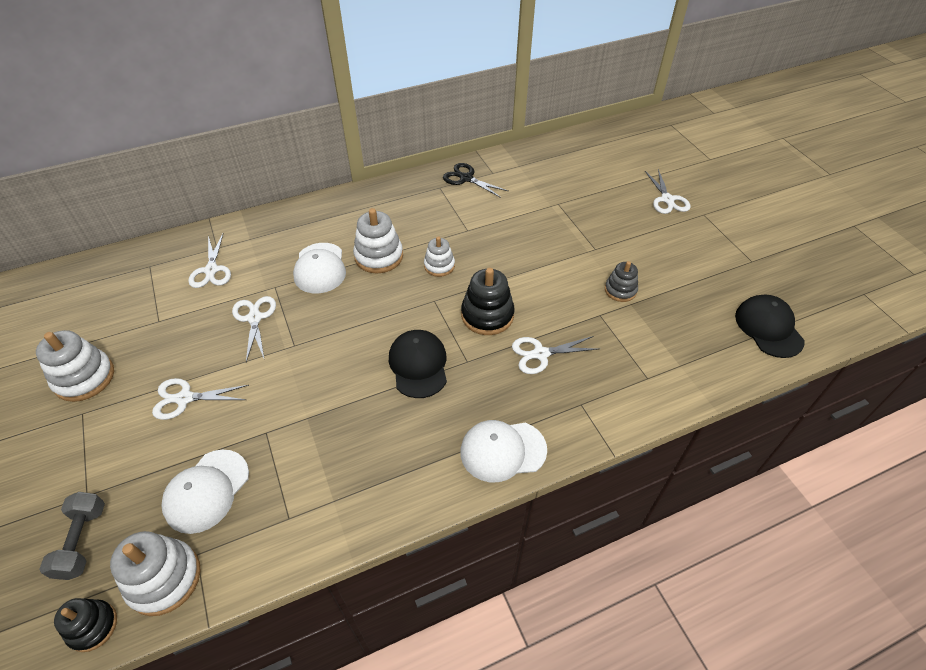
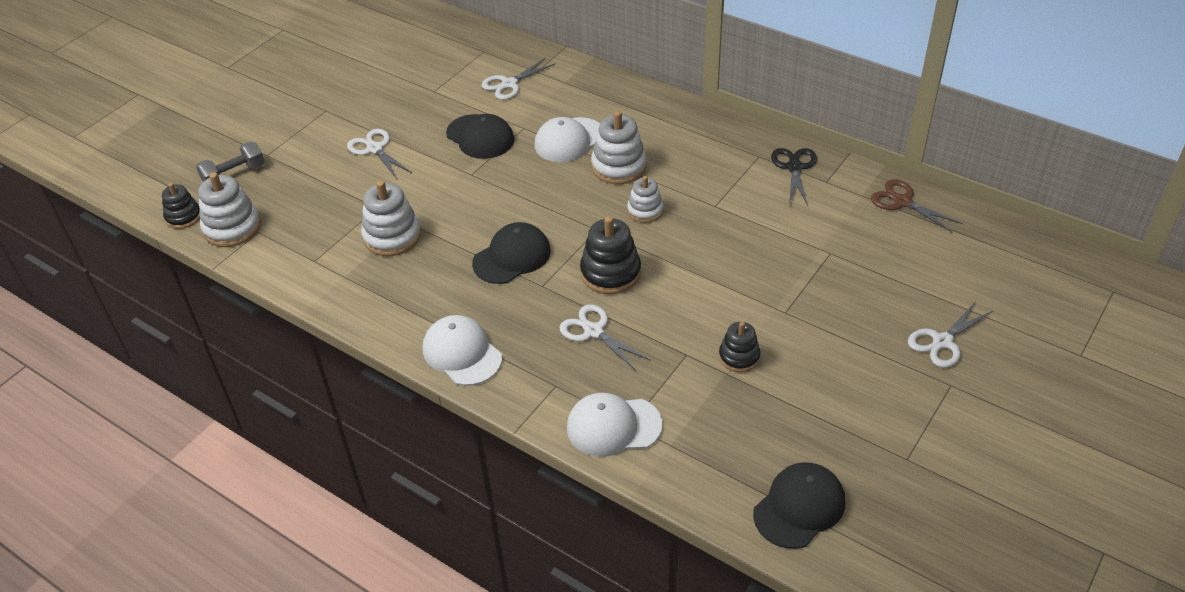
camera: 60 degrees right, 5 degrees down
white stacking toy [36,330,114,402] -> white stacking toy moved to [361,180,421,256]
white cap [161,450,249,534] -> white cap moved to [567,393,662,457]
white scissors [232,296,276,362] -> black cap [446,114,514,159]
grey stacking toy [605,261,638,302] -> black stacking toy [719,322,760,372]
none -> brown scissors [871,179,962,233]

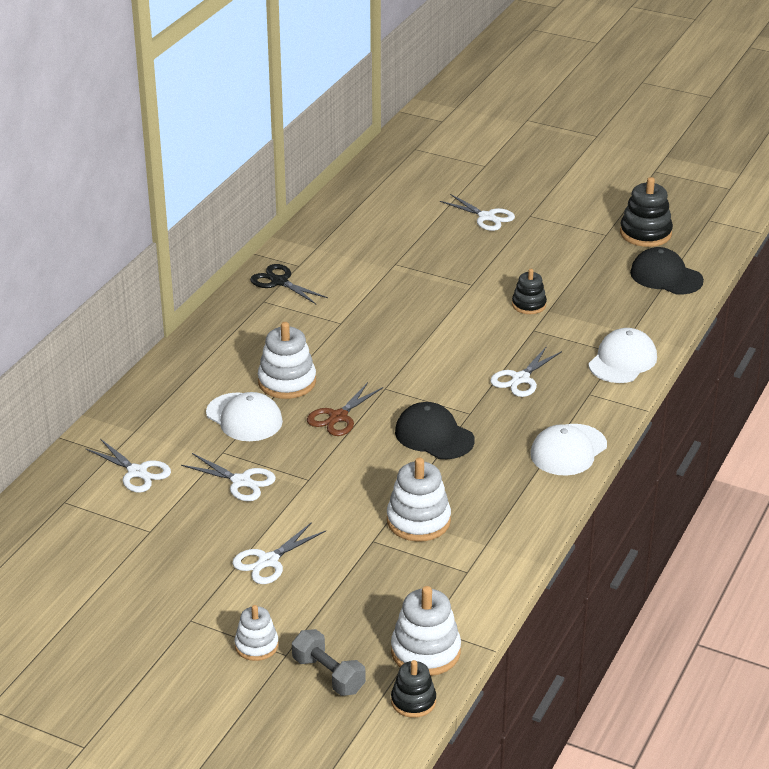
camera: 100 degrees left, 10 degrees down
black cap [446,114,514,159] -> white scissors [181,453,276,501]
white cap [567,393,662,457] -> white cap turned 135 degrees counterclockwise [588,328,657,383]
black stacking toy [580,216,641,294] -> black stacking toy moved to [620,177,673,247]
white stacking toy [627,176,663,223] -> white stacking toy moved to [235,605,279,661]
black scissors [771,148,817,206] -> black scissors turned 45 degrees clockwise [250,264,328,304]
brown scissors [871,179,962,233] -> brown scissors moved to [307,382,383,436]

